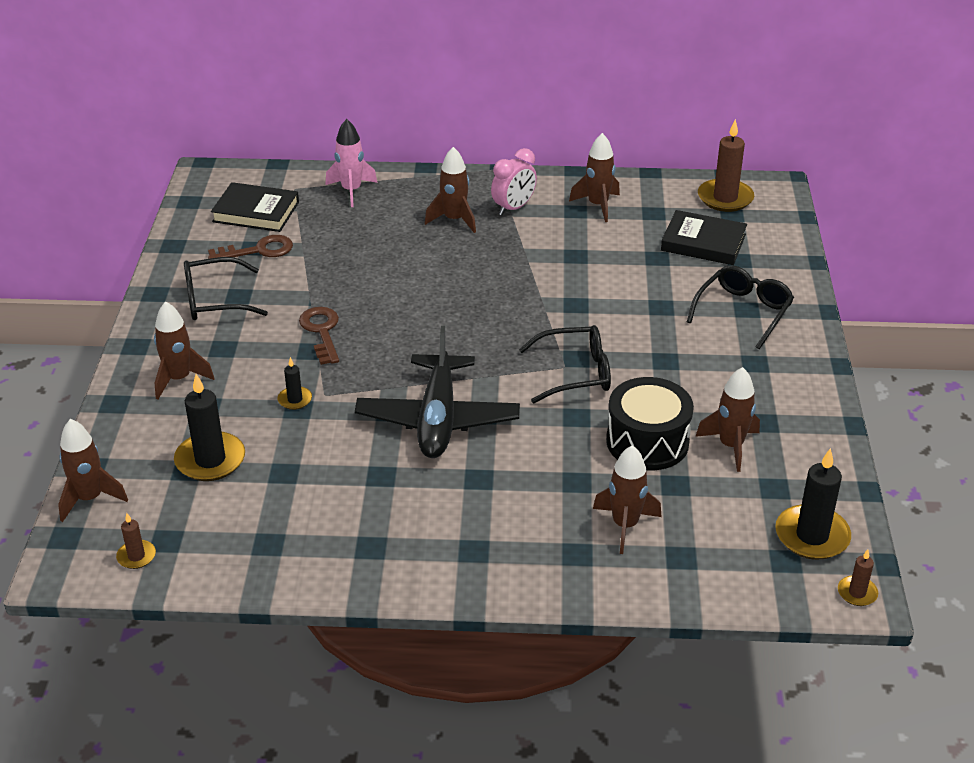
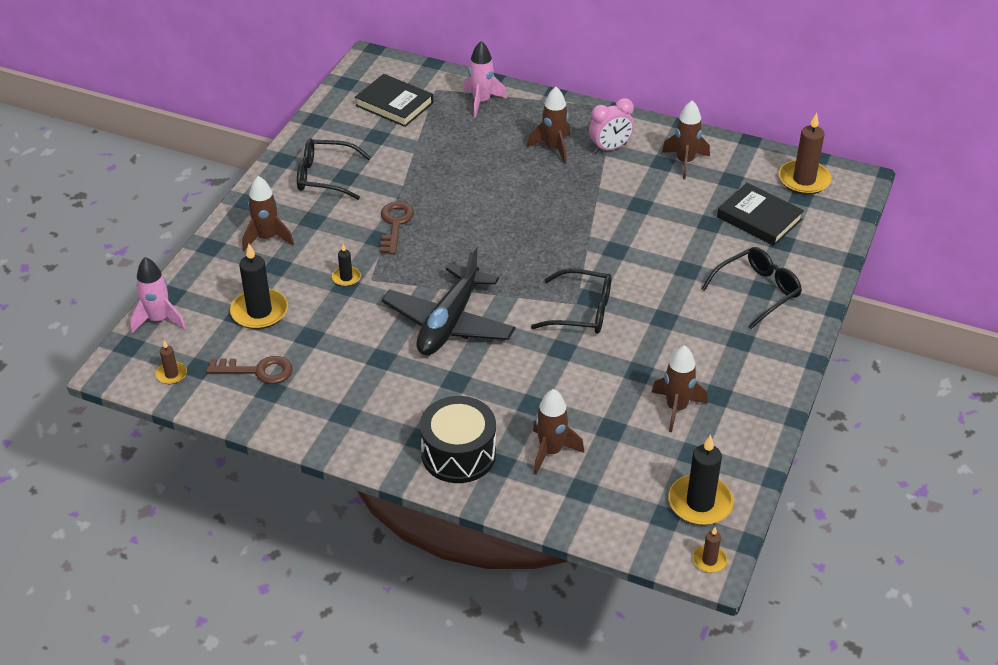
camera: 20 degrees right, 5 degrees up
brown rocket [58,419,128,522] -> pink rocket [130,257,186,333]
brown key [208,235,293,259] -> brown key moved to [206,356,293,384]
black drum [606,377,694,470] -> black drum moved to [420,396,496,483]

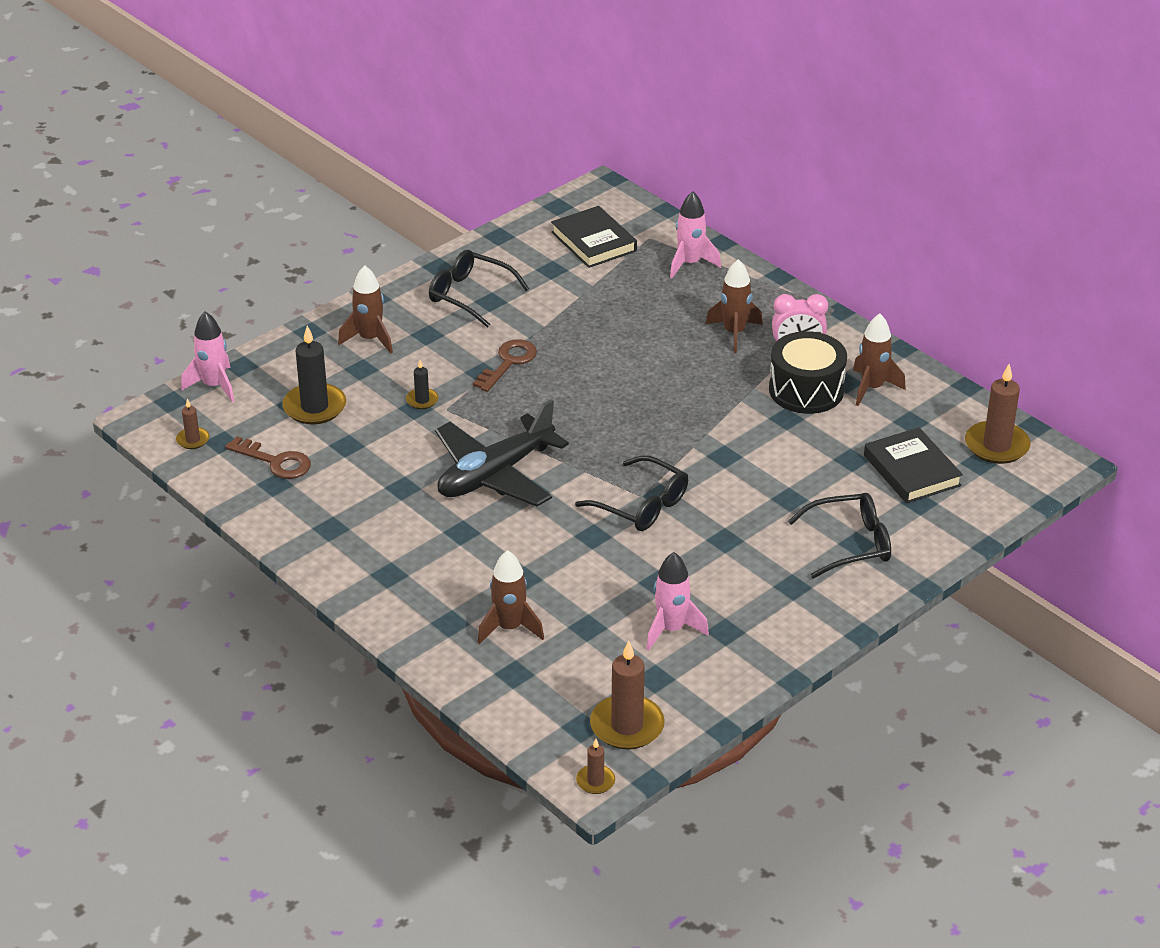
camera: 25 degrees right, 5 degrees down
black drum [420,396,496,483] -> black drum moved to [769,331,847,414]
brown rocket [652,345,708,432] -> pink rocket [646,552,709,650]
black candle [668,435,733,525] -> brown candle [590,641,665,750]

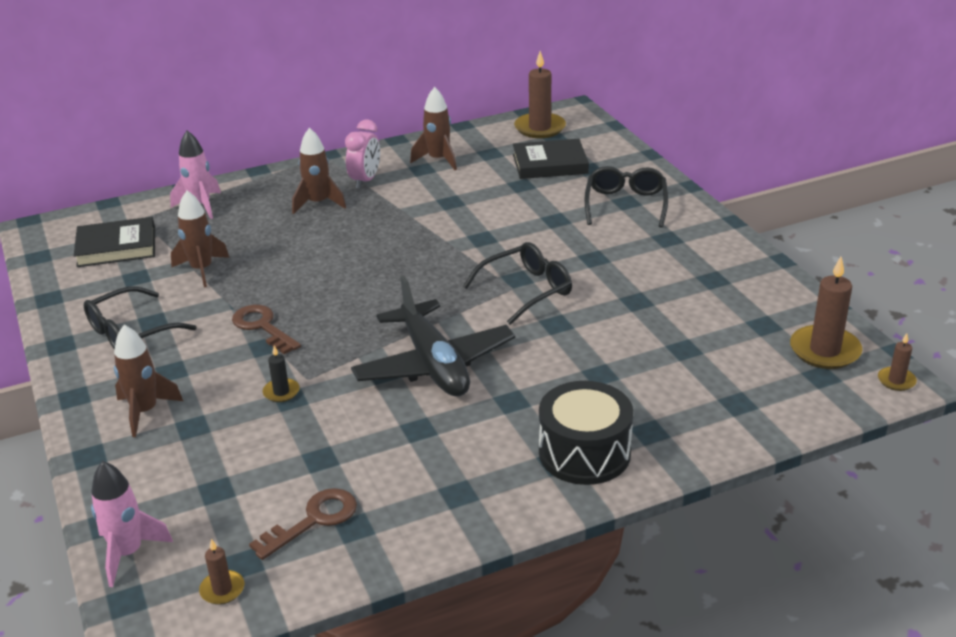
camera: 70 degrees left, 5 degrees down
black candle [282,326,346,424] -> none
brown rocket [477,550,544,644] -> brown rocket moved to [171,191,229,288]
pink rocket [646,552,709,650] -> none
black drum [769,331,847,414] -> black drum moved to [539,381,633,485]

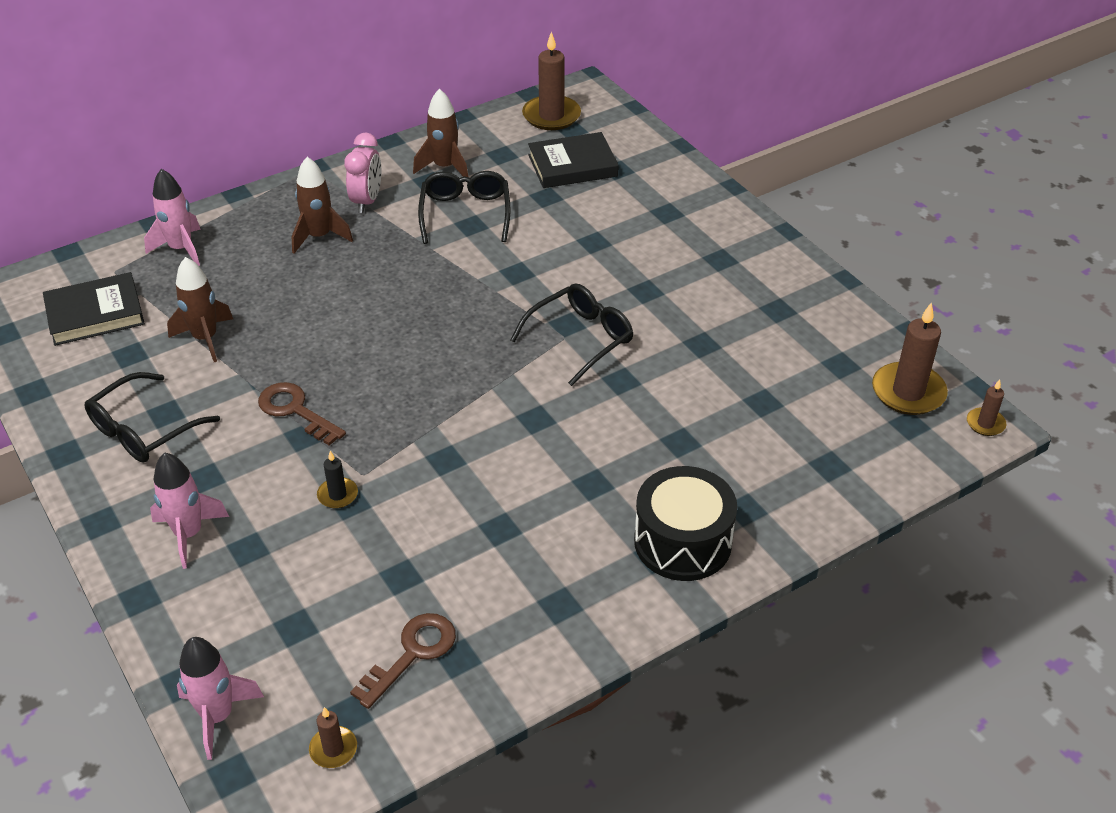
camera: 10 degrees left, 10 degrees up
brown rocket [114,325,183,437] -> pink rocket [150,452,229,569]
black plane [351,276,515,397] -> none
black glasses [584,166,668,228] -> black glasses moved to [418,171,511,244]

